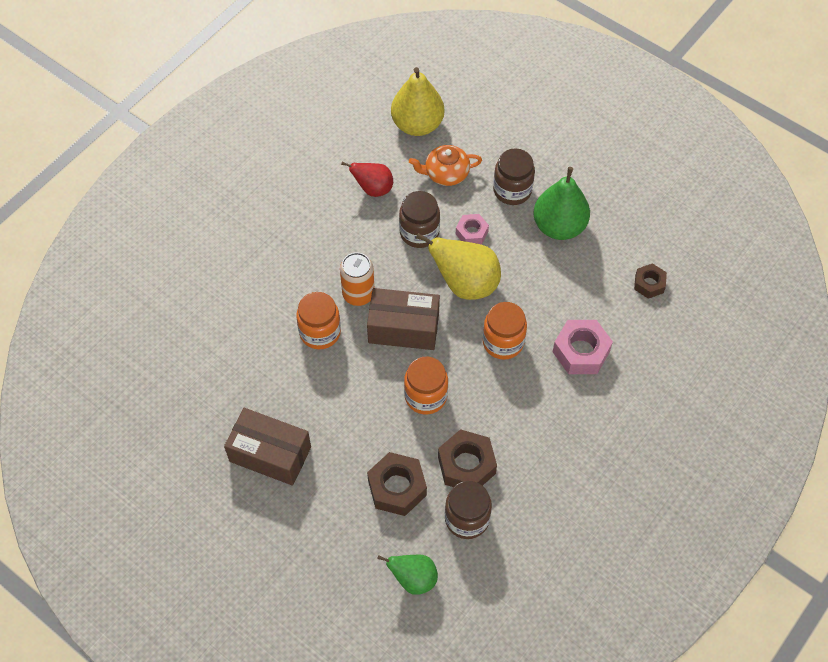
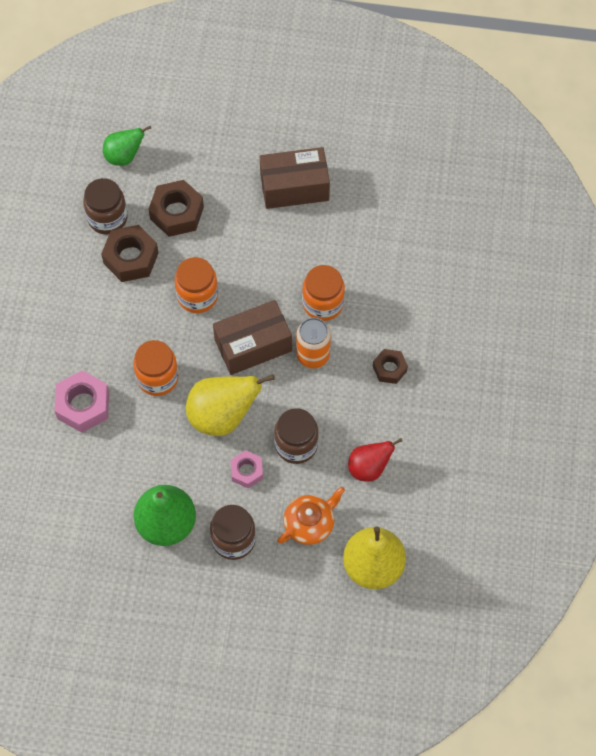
camera: 150 degrees right, 5 degrees up
brown nut [634,263,667,299] -> brown nut moved to [373,349,408,384]

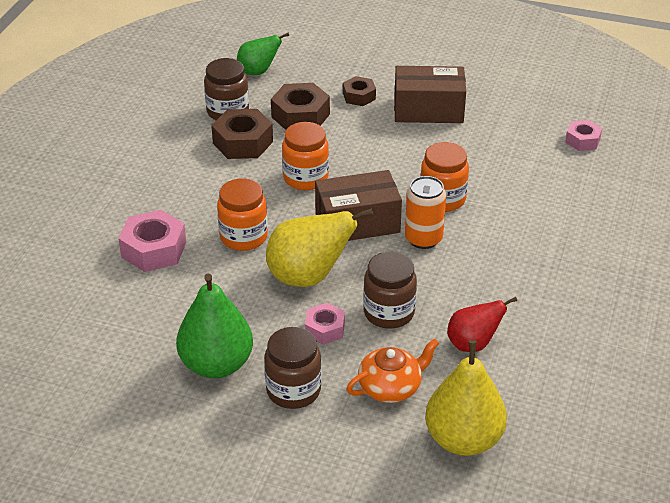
camera: 10 degrees right, 25 degrees down
brown nut [373,349,408,384] -> brown nut moved to [343,76,376,106]
none -> pink nut [565,120,602,151]

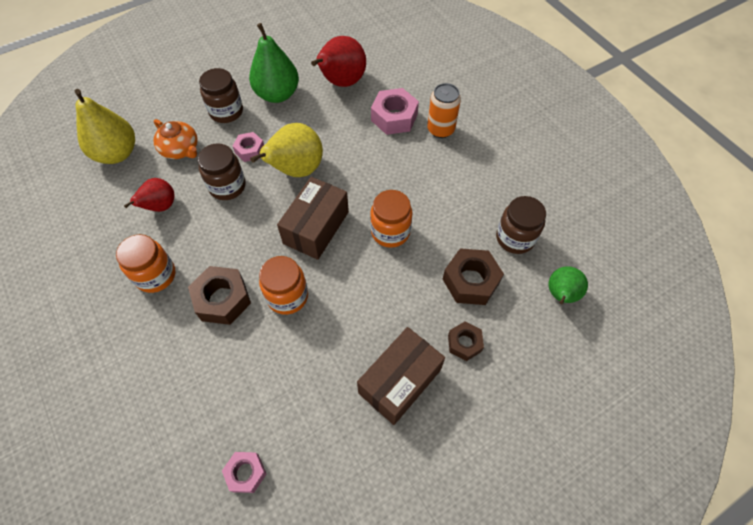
camera: 130 degrees right, 20 degrees up
brown nut [211,109,273,159] -> brown nut moved to [188,266,251,325]
orange jar [217,178,268,251] -> orange jar moved to [116,234,175,293]
orange teapot [346,339,440,403] -> orange teapot turned 60 degrees counterclockwise [153,119,198,159]
orange can [405,176,446,249] -> orange can moved to [427,83,461,138]
none -> red pear [311,36,366,87]

